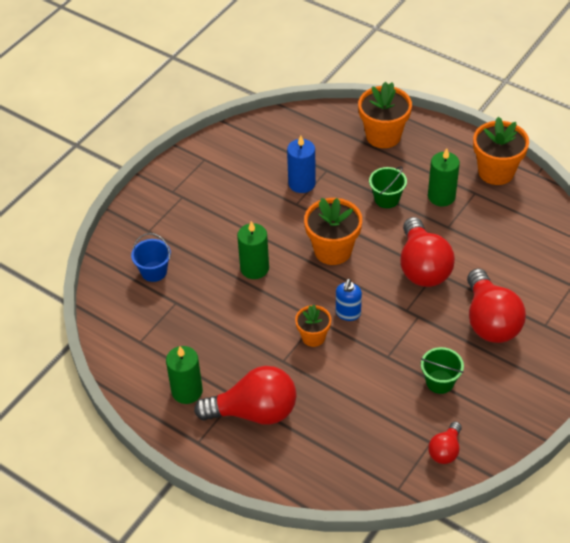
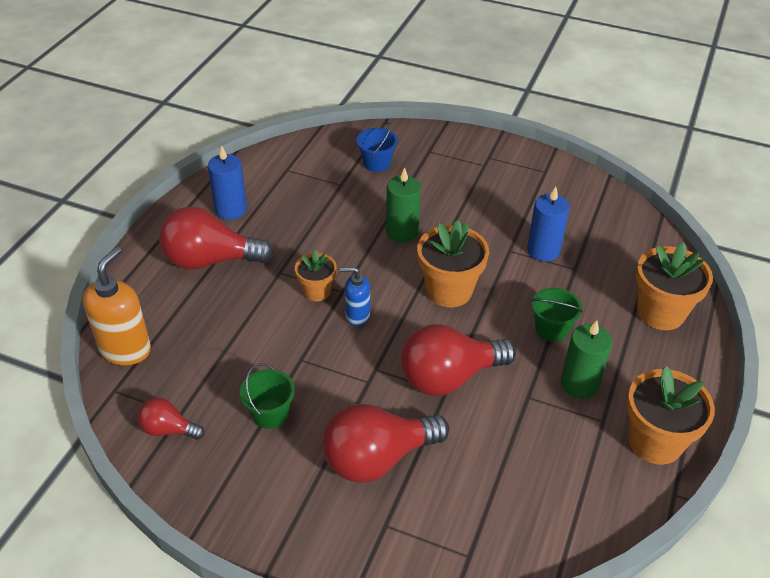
camera: 75 degrees right, 5 degrees down
green candle [166,346,203,404] -> blue candle [208,146,247,220]
red light bulb [194,366,296,425] -> red light bulb turned 105 degrees clockwise [159,206,273,270]
none -> orange soap dispenser [83,247,151,365]

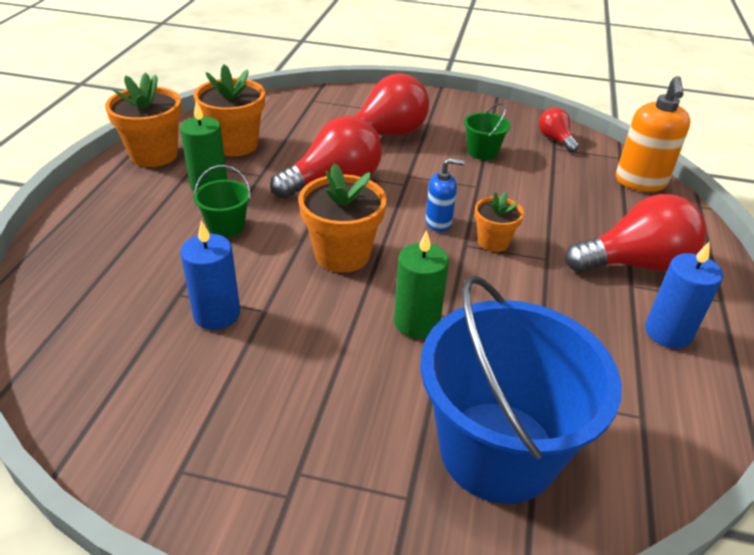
camera: 170 degrees right, 5 degrees down
red light bulb [138,398,204,440] -> red light bulb turned 120 degrees counterclockwise [539,107,579,153]
blue bucket [356,122,398,172] -> blue bucket [420,275,622,504], size x2.33
orange flower pot [636,242,713,330] -> orange flower pot moved to [194,64,265,156]

